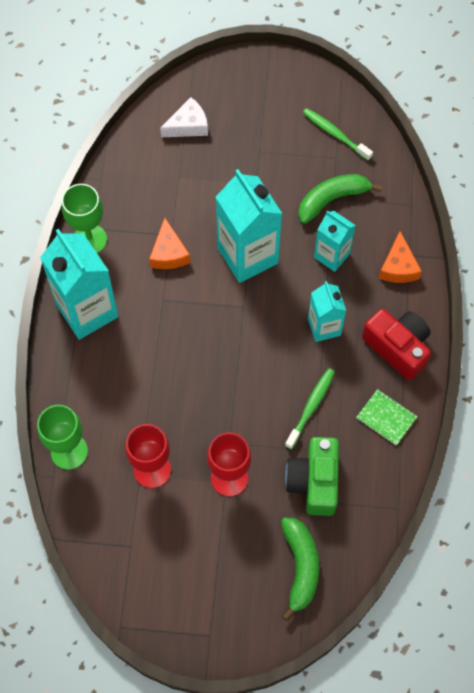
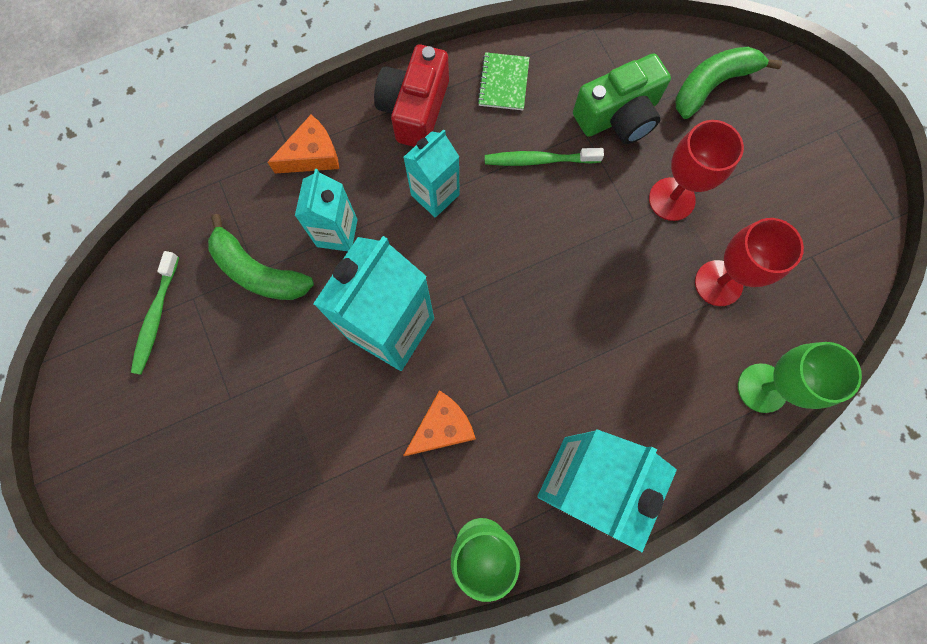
camera: 120 degrees left, 10 degrees up
white cheese [160,97,208,137] -> none

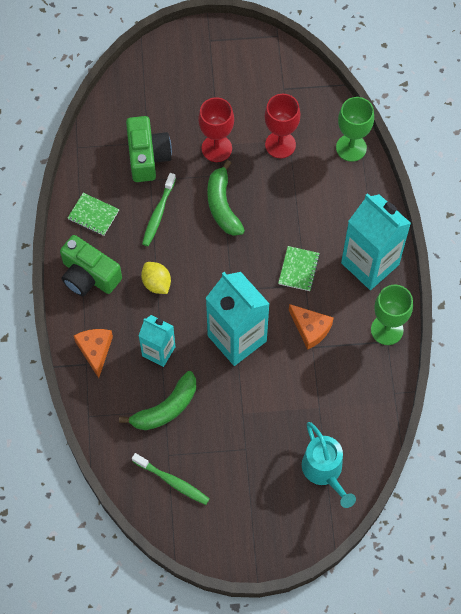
camera: 70 degrees left, 10 degrees down
red camera [374,45,449,147] -> green camera [60,235,122,296]
turquoise carton [403,129,460,218] -> yellow lemon [141,262,171,294]
orange cheese [403,390,476,456] -> orange cheese turned 150 degrees clockwise [289,304,334,350]
green banana [675,47,782,119] -> green banana moved to [207,160,245,236]
none -> green notebook [278,246,320,291]
none -> turquoise watering can [302,422,356,508]

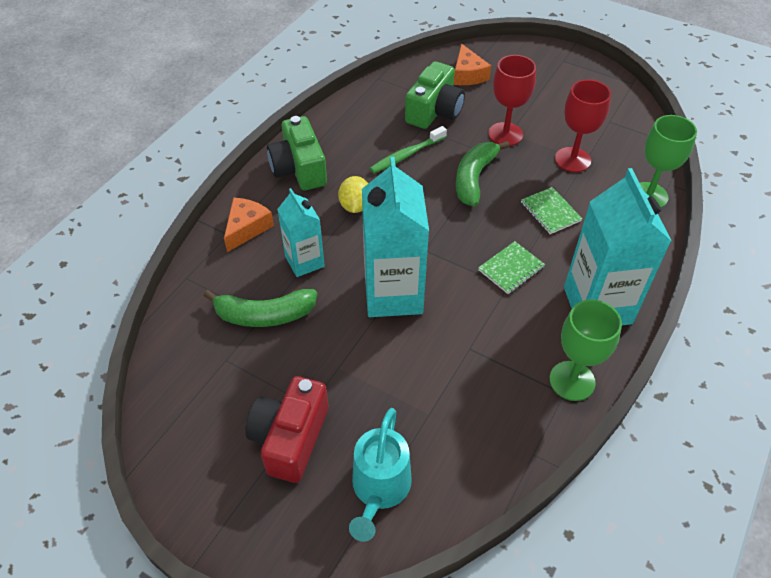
camera: 35 degrees right, 15 degrees down
green notebook [68,193,119,236] -> green notebook moved to [521,187,582,234]
green toothbrush [132,453,210,505] -> none
orange cheese [289,304,334,350] -> orange cheese moved to [454,44,491,85]
none -> red camera [245,376,328,483]

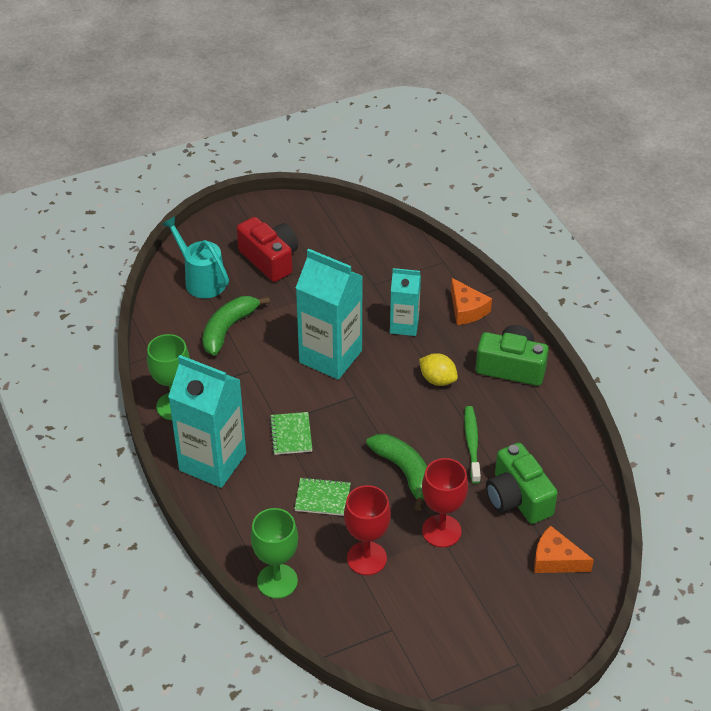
camera: 125 degrees right, 5 degrees down
green banana [204,289,317,327] -> green banana moved to [202,296,270,356]

